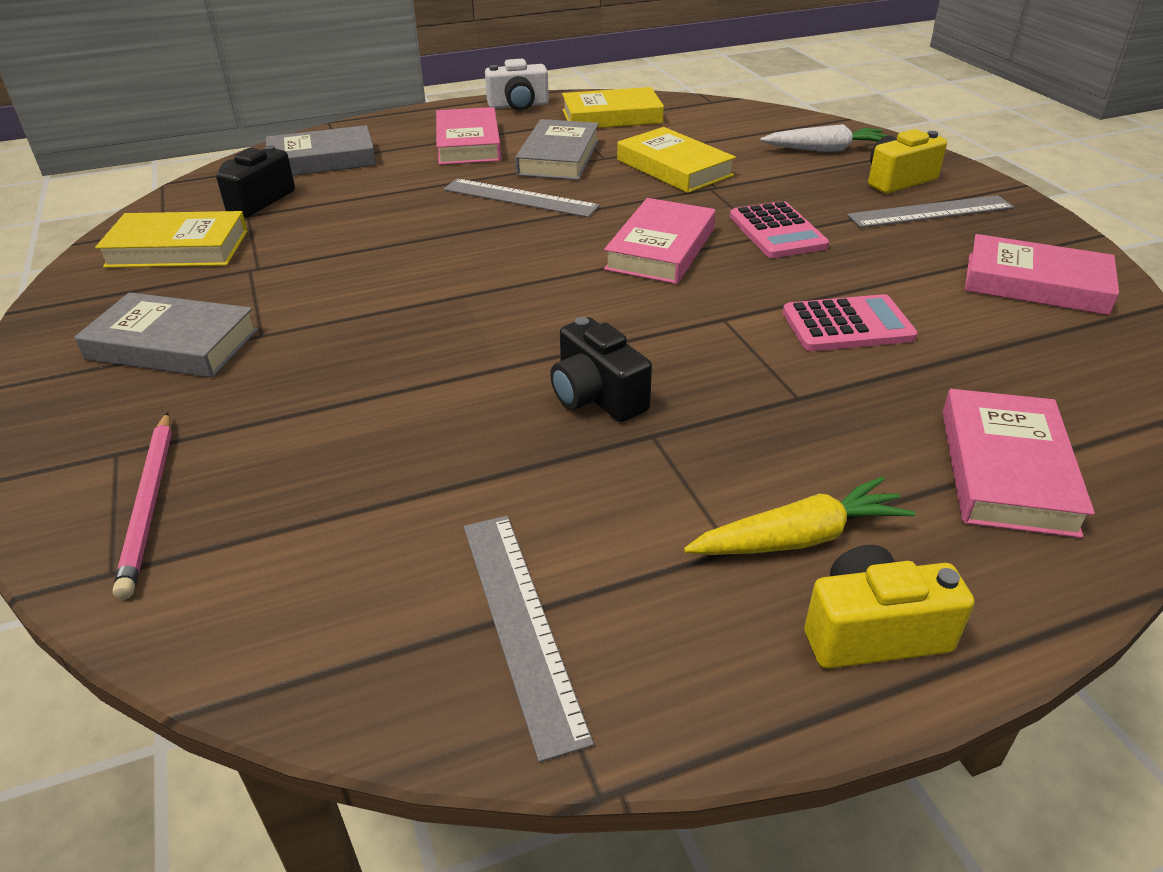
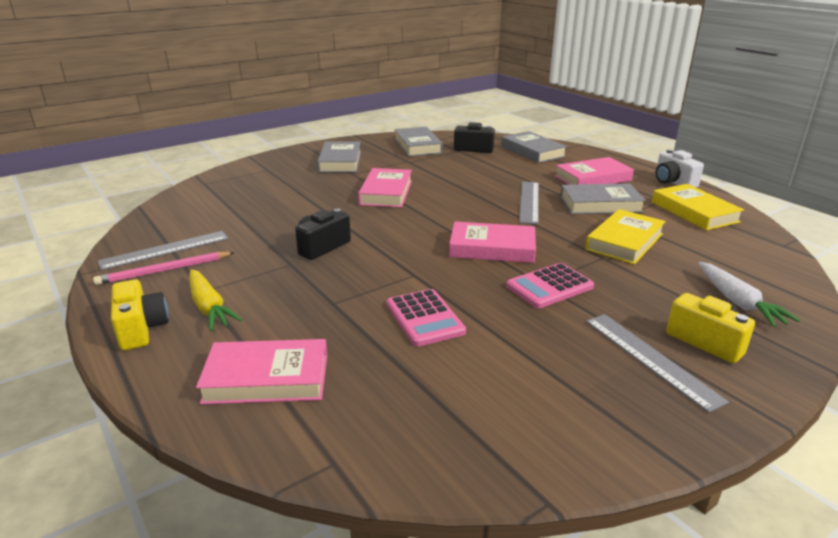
camera: 75 degrees right, 10 degrees down
yellow book [95,211,248,268] -> grey book [394,127,443,157]
pink pencil [113,412,172,599] -> pink pencil moved to [93,252,235,285]
pink book [965,234,1119,315] -> pink book moved to [358,168,412,207]

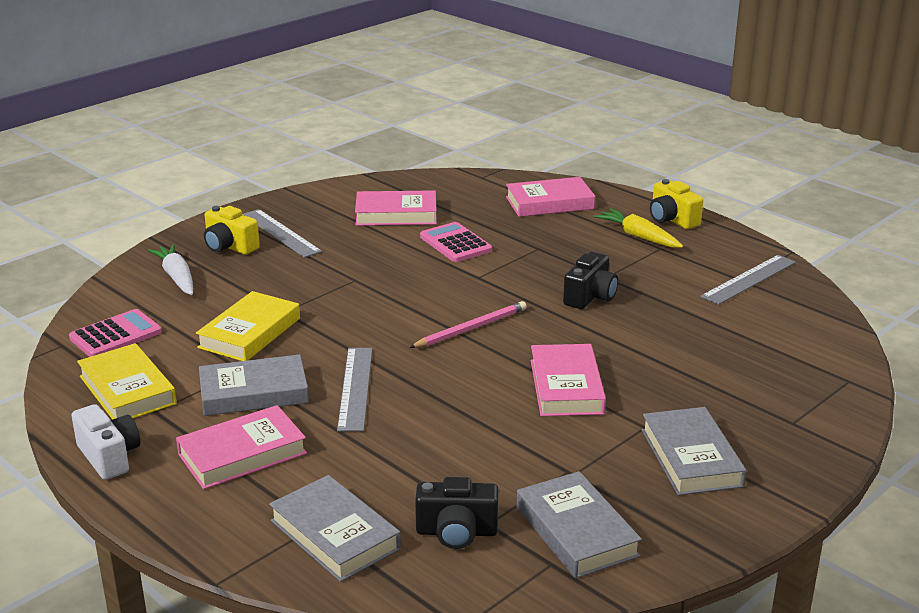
camera: 170 degrees right, 0 degrees up
pink pencil [93,252,235,285] -> pink pencil moved to [409,301,527,348]
pink book [449,221,536,263] -> pink book moved to [355,190,437,226]
pink calculator [506,263,594,308] -> pink calculator moved to [69,309,162,357]

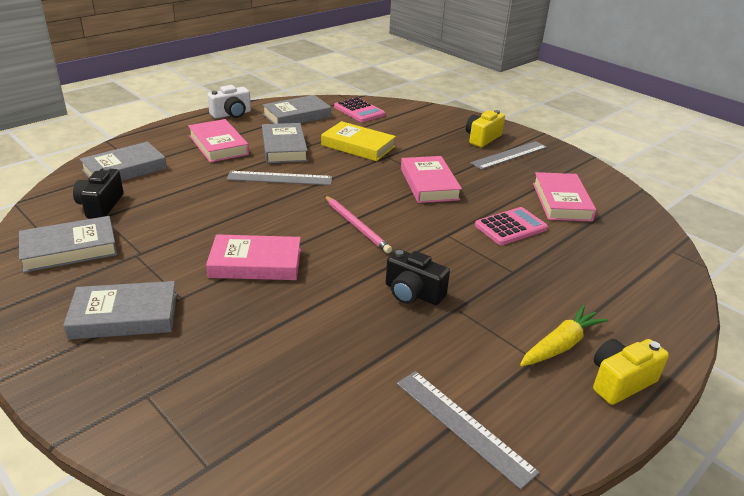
camera: 90 degrees right, 5 degrees up
yellow book [77,343,177,420] -> grey book [262,95,331,124]
white carrot [148,244,193,295] -> none
pink book [506,177,595,217] -> pink book moved to [401,156,462,203]

